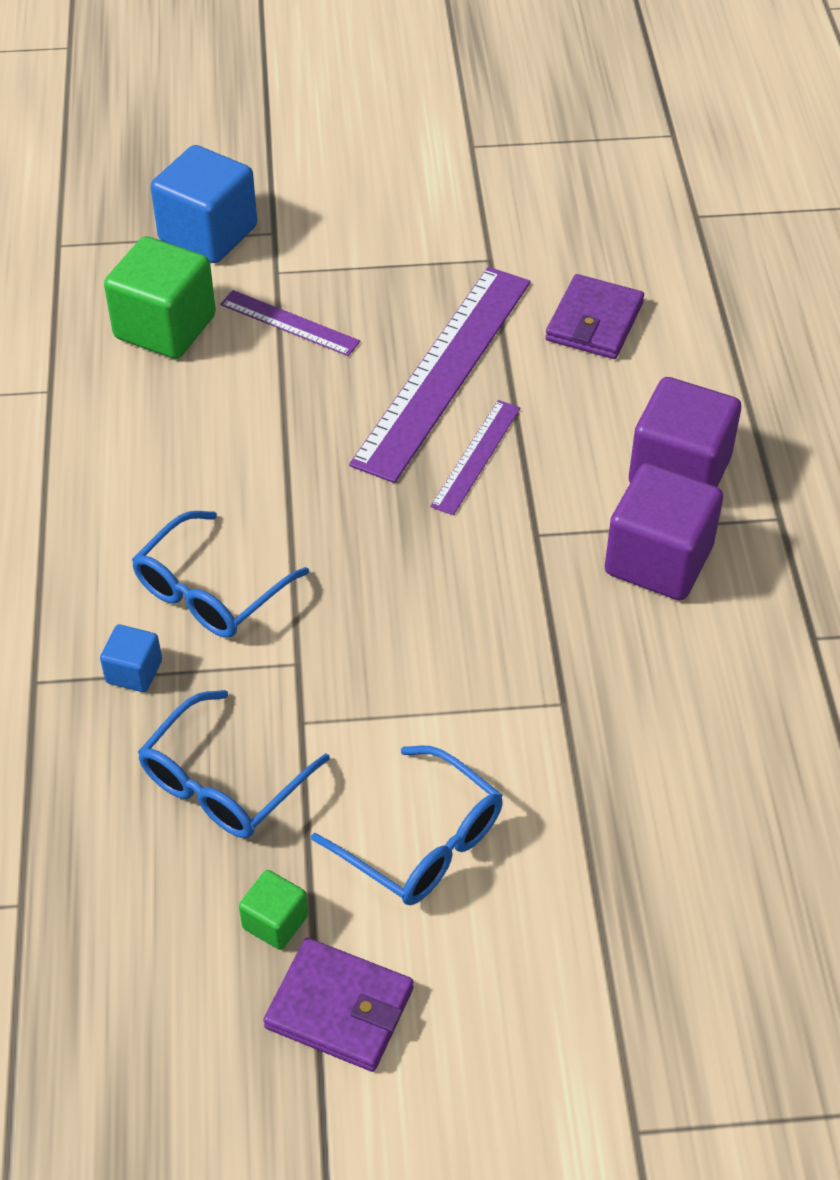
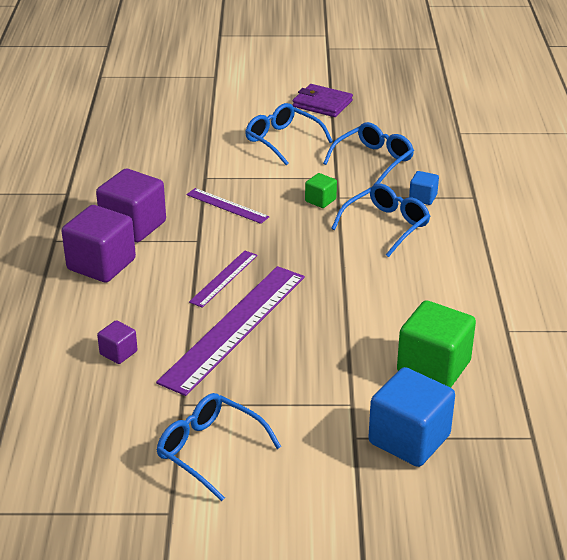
camera: 175 degrees left, 15 degrees down
purple ruler [220,290,360,356] -> purple ruler moved to [186,188,270,224]
green cube [239,870,308,950] -> green cube moved to [305,173,337,208]
purple wallet [545,274,644,359] -> purple cube [97,320,138,364]
none -> blue glasses [157,393,281,501]

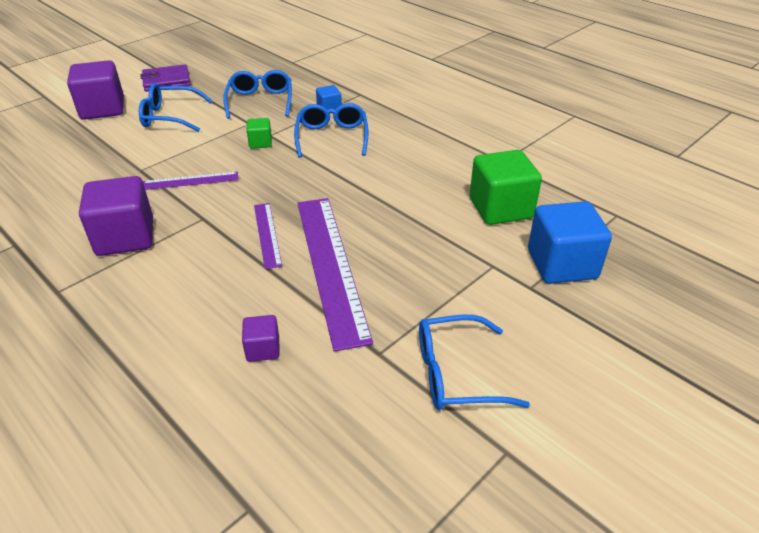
camera: 45 degrees left, 5 degrees up
purple cube [61,205,136,283] -> purple cube moved to [67,60,124,120]

